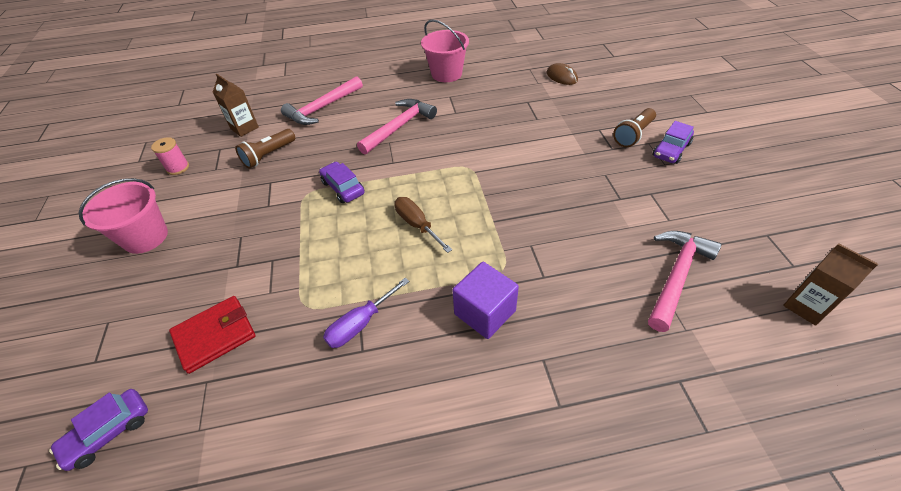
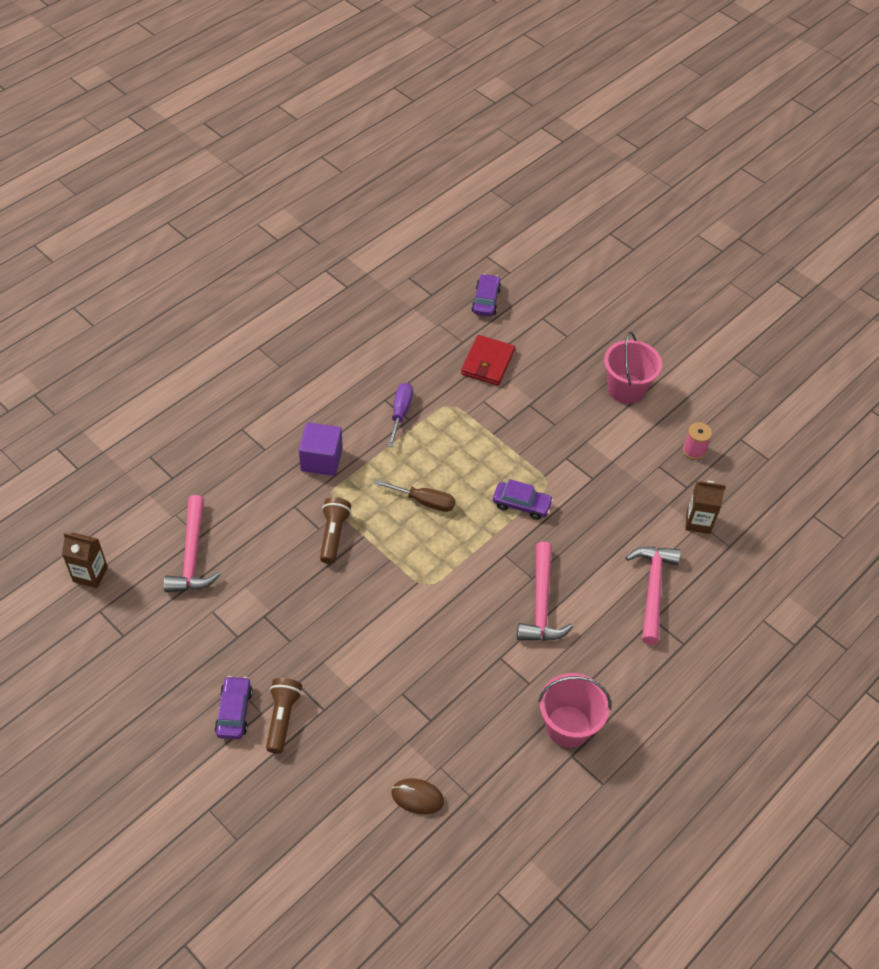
camera: 140 degrees right, 5 degrees up
brown flashlight [235,129,295,168] -> brown flashlight moved to [320,497,351,564]

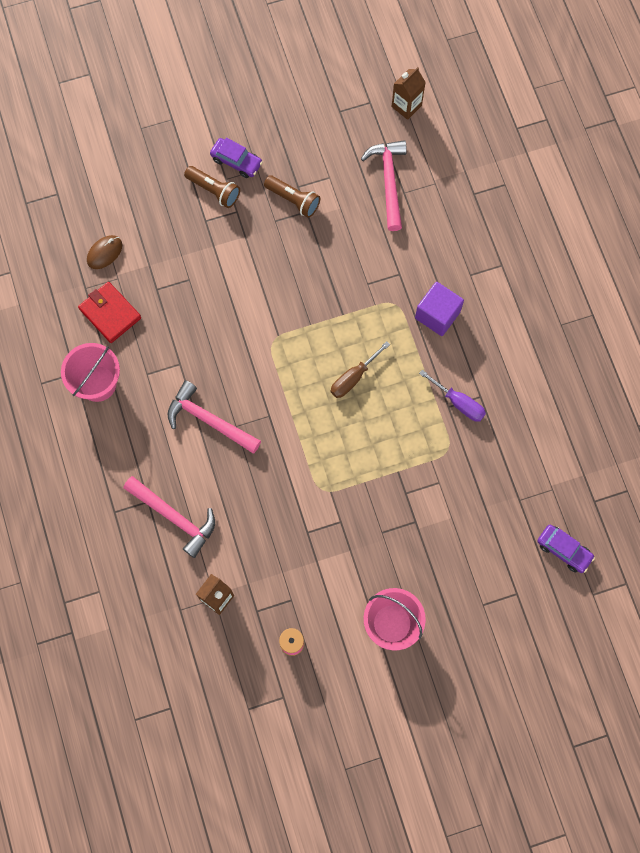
camera: 120 degrees right, 20 degrees up
pink hammer [164,495,221,592] -> pink hammer turned 60 degrees clockwise [361,140,407,231]
brown flashlight [320,497,351,564] -> brown flashlight moved to [264,175,320,218]
red wallet [461,335,515,385] -> red wallet moved to [78,282,141,343]
purple car [493,479,554,520] -> none

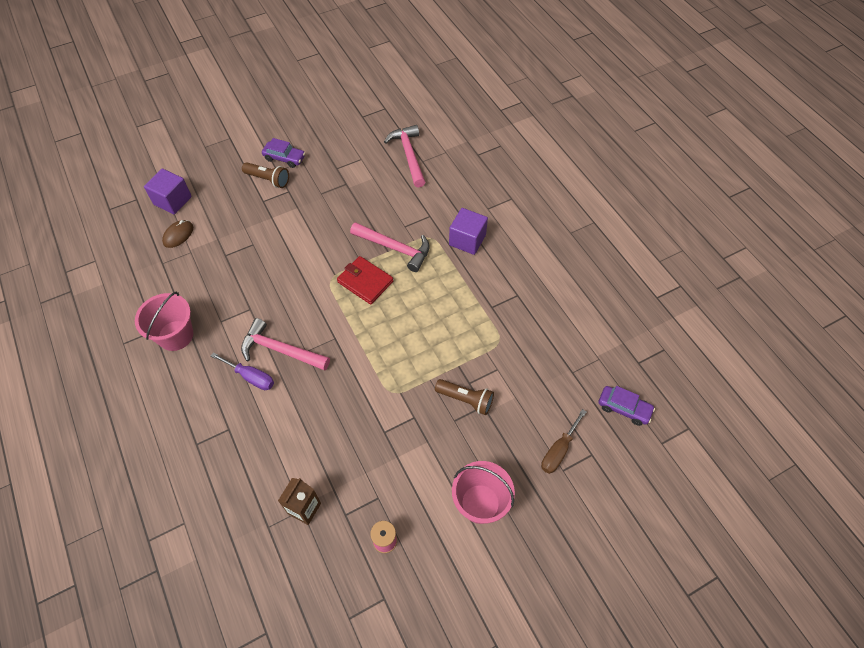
camera: 10 degrees left, 15 degrees down
red wallet [78,282,141,343] -> red wallet moved to [337,256,393,304]
pink hammer [123,476,215,558] -> pink hammer moved to [350,222,430,272]
brown flashlight [264,175,320,218] -> brown flashlight moved to [435,379,494,415]
brown screwdriver [331,341,390,398] -> brown screwdriver moved to [541,409,586,474]
brown carton [391,67,426,120] -> none
purple screwdriver [419,370,486,422] -> purple screwdriver moved to [211,352,274,390]
none -> purple cube [144,169,192,214]

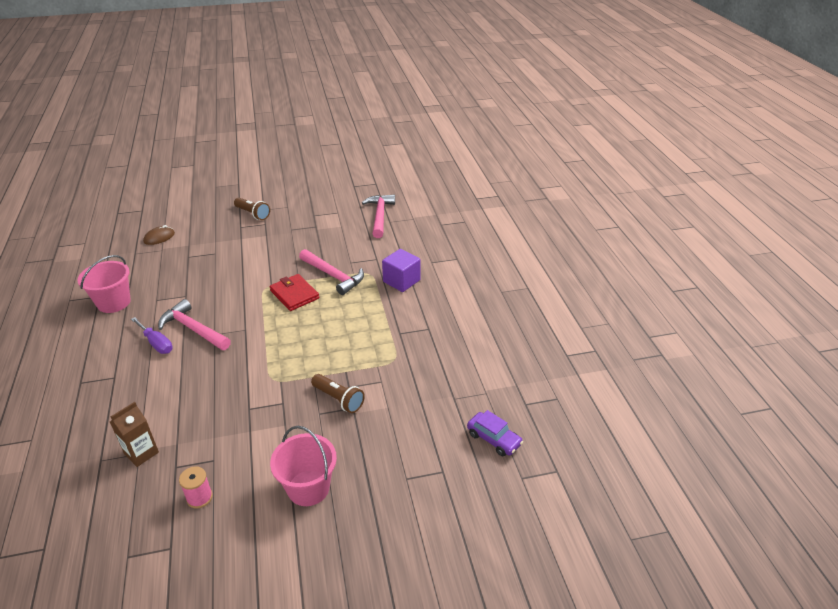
camera: 15 degrees right, 20 degrees down
purple cube [144,169,192,214] -> none
purple car [262,138,305,168] -> none
brown screwdriver [541,409,586,474] -> none

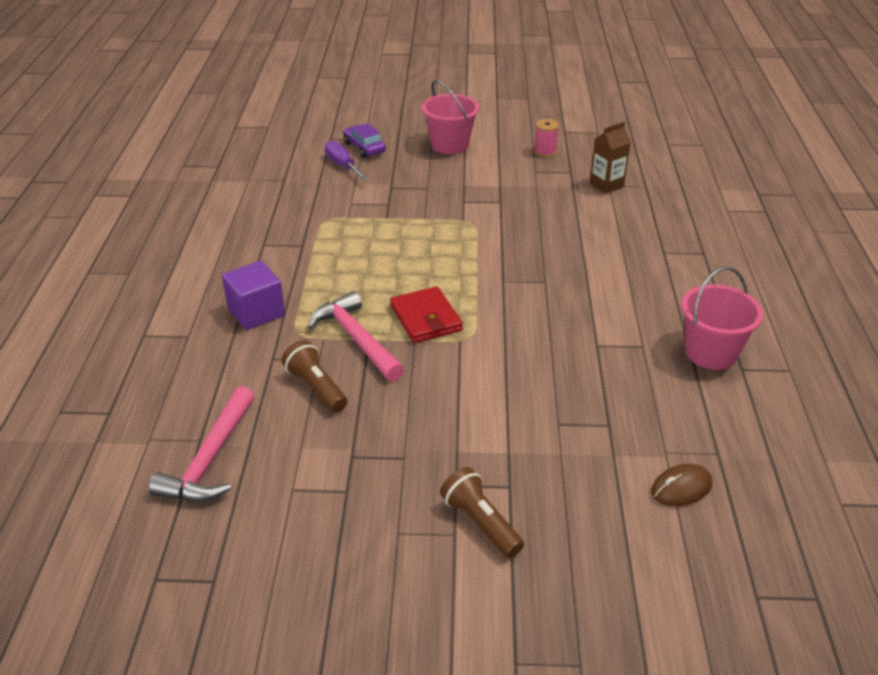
camera: 165 degrees left, 0 degrees up
purple screwdriver [131,317,173,354] -> purple screwdriver moved to [325,141,369,180]
pink hammer [158,299,231,350] -> none
brown flashlight [311,374,365,413] -> brown flashlight moved to [282,340,347,413]
purple car [467,410,523,456] -> purple car moved to [343,123,386,158]

